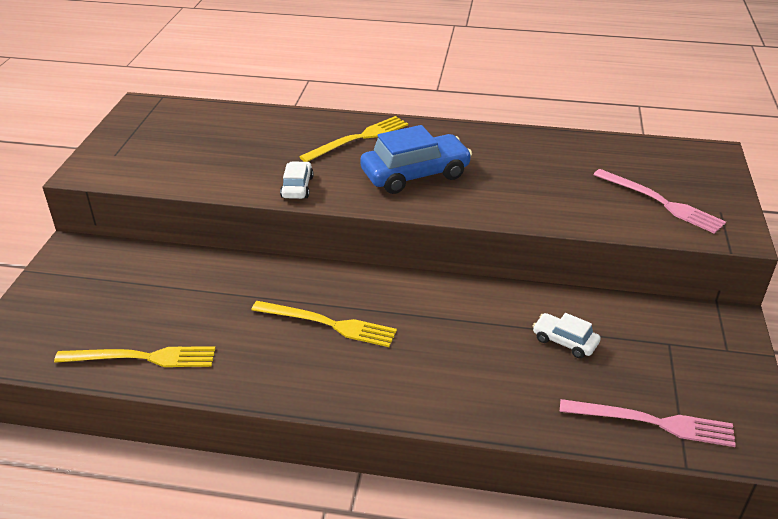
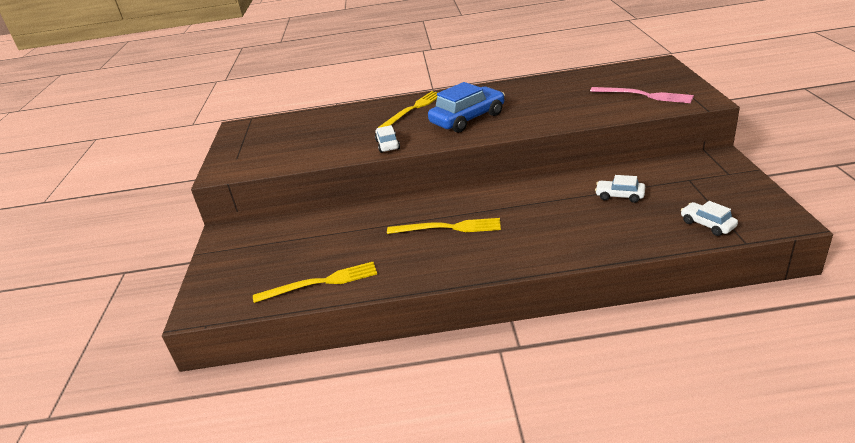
camera: 10 degrees left, 5 degrees down
pink fork [560,399,736,447] -> white car [681,201,738,236]

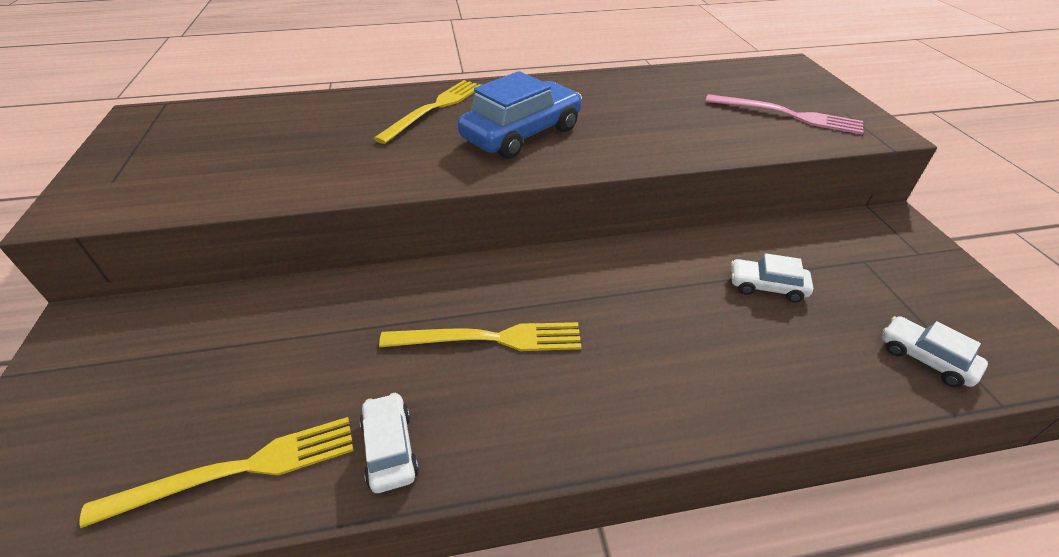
camera: 10 degrees left, 10 degrees up
white car [375,125,400,153] -> white car moved to [360,392,419,493]

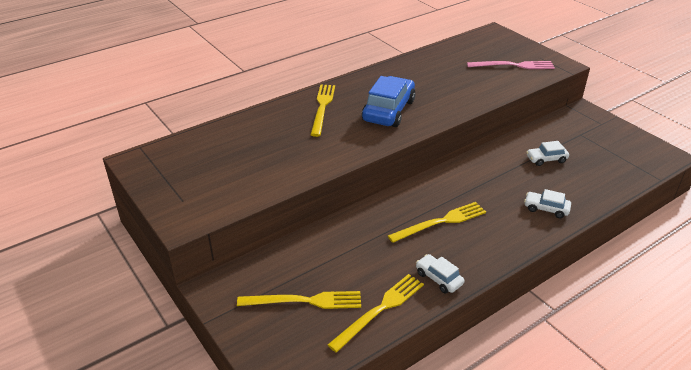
camera: 25 degrees left, 5 degrees down
white car [882,316,988,387] -> white car moved to [524,189,571,218]
none -> yellow fork [237,291,361,309]

